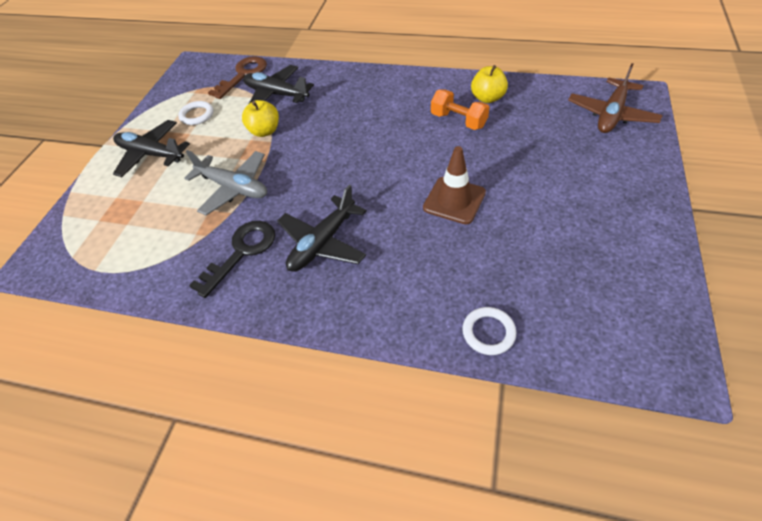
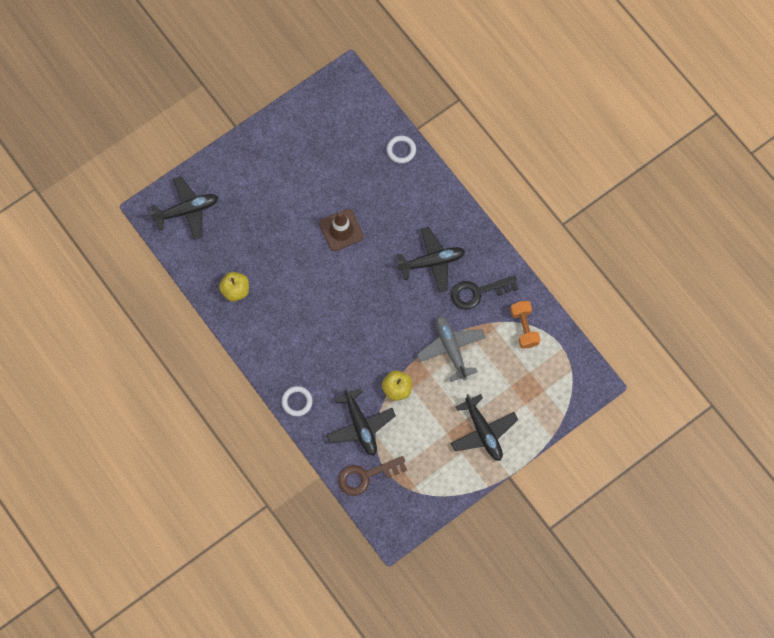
camera: 145 degrees left, 20 degrees up
white ring [178,101,213,125] -> white ring moved to [282,386,313,416]
orange dumbbell [431,89,490,130] -> orange dumbbell moved to [510,301,541,349]
brown plane [568,63,663,133] -> black plane [150,176,218,240]

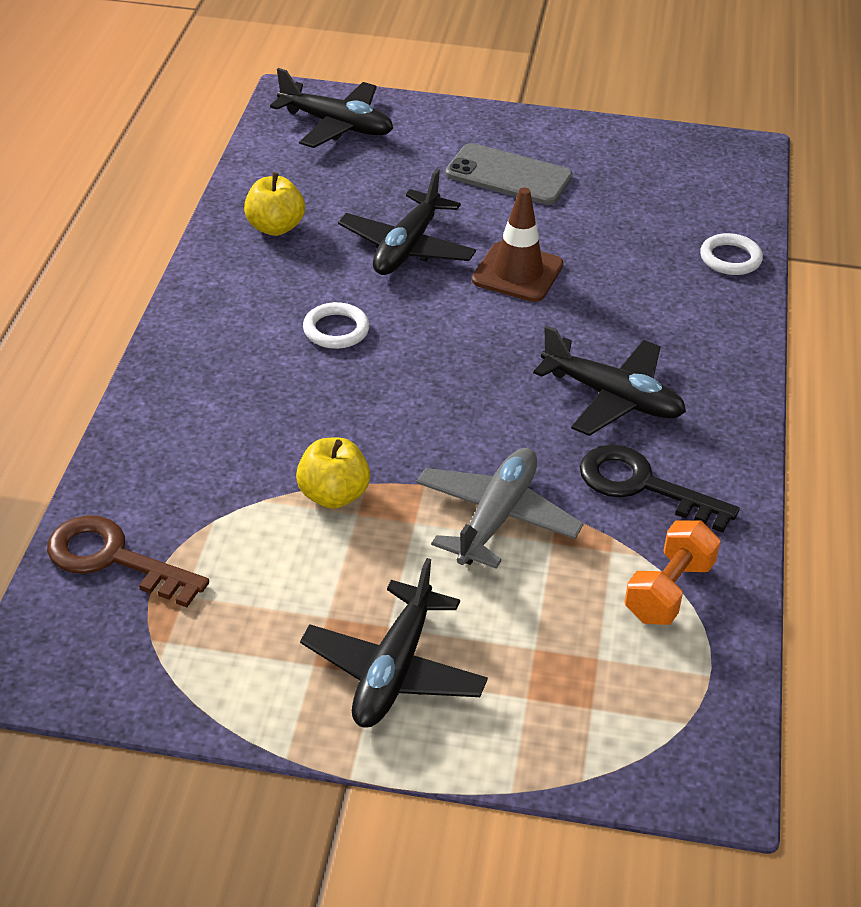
camera: 45 degrees right, 30 degrees down
white ring [282,386,313,416] -> white ring moved to [303,302,369,349]
black plane [326,387,396,456] -> black plane moved to [338,169,476,275]
none -> grey phone [445,143,573,205]

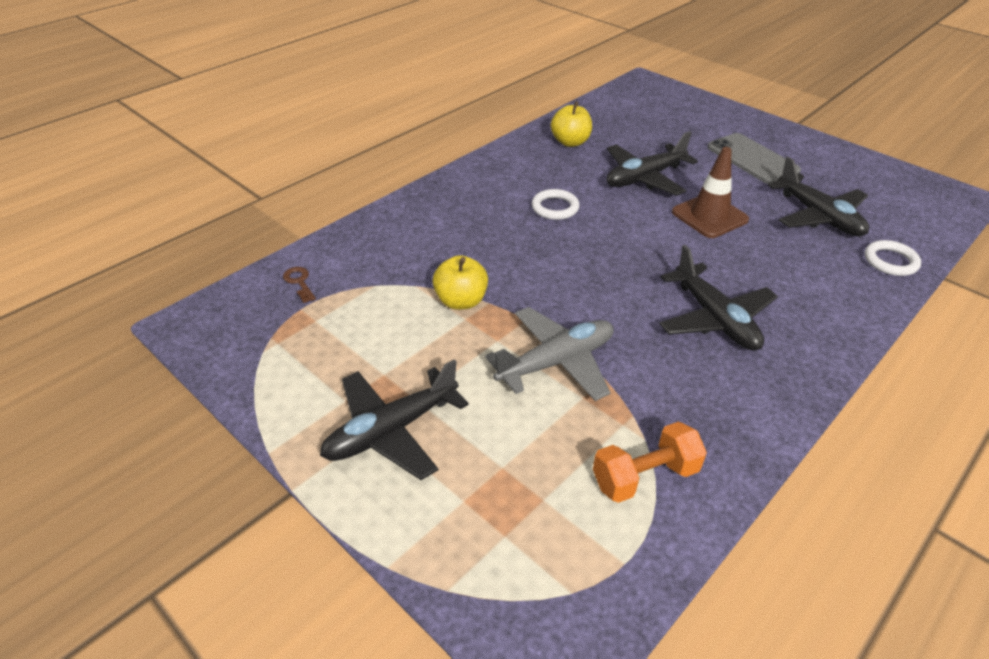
camera: 35 degrees right, 0 degrees up
brown key [47,515,209,607] -> brown key [283,267,316,303], size x0.47
black plane [270,68,393,148] -> black plane moved to [768,157,869,236]
black key [580,445,740,533] -> none

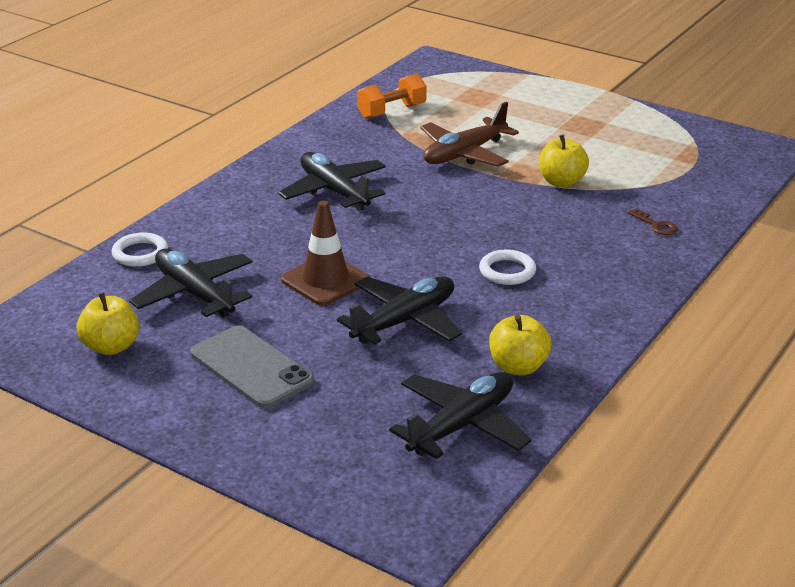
camera: 170 degrees right, 10 degrees down
brown key [283,267,316,303] -> brown key moved to [628,208,678,235]
black plane [320,359,469,480] -> black plane moved to [389,372,531,459]
grey plane [485,307,614,401] -> brown plane [421,102,519,167]
none -> yellow apple [77,292,139,355]

